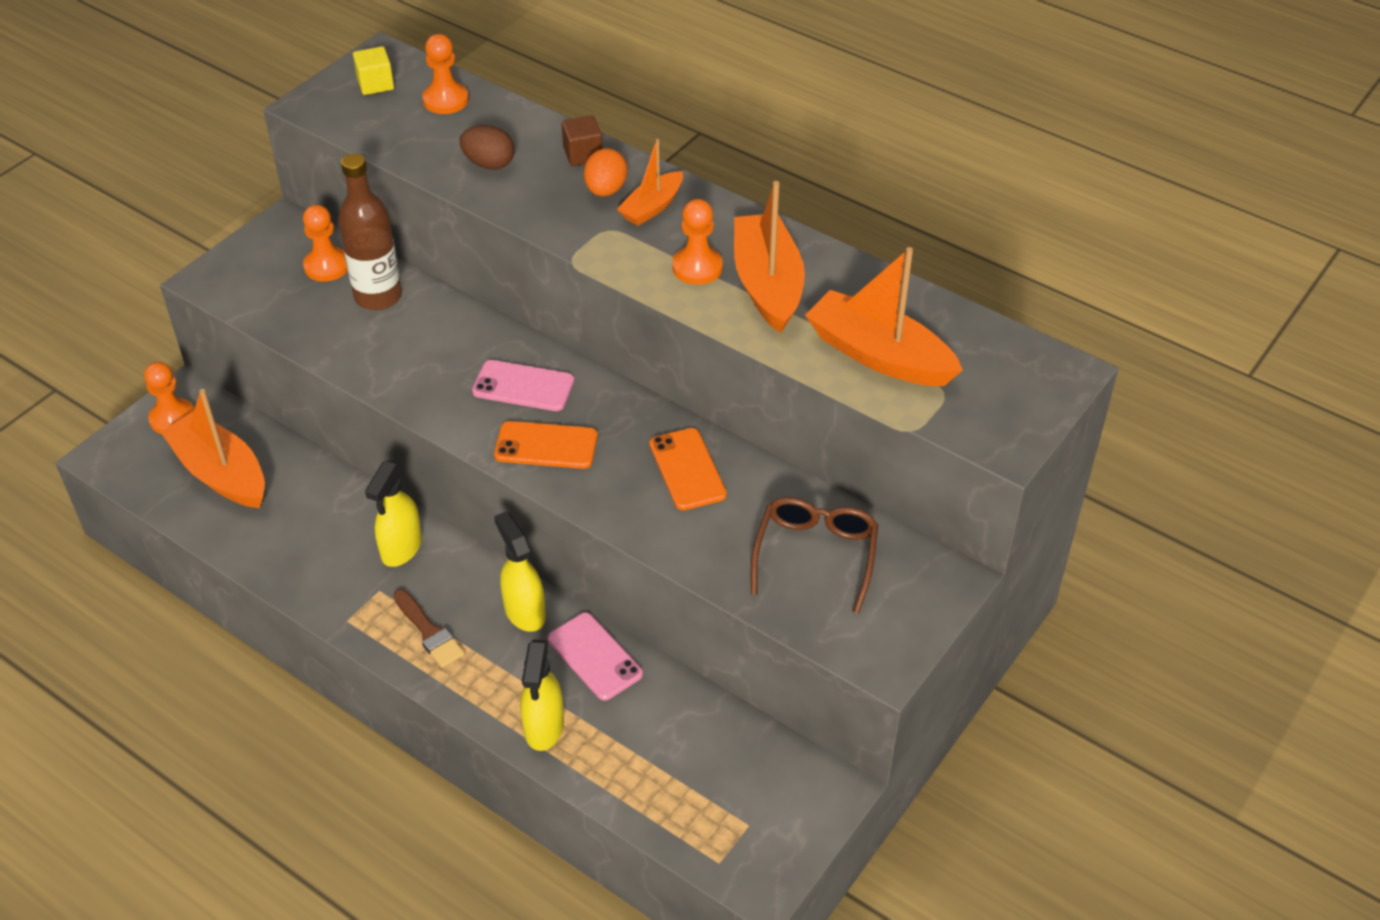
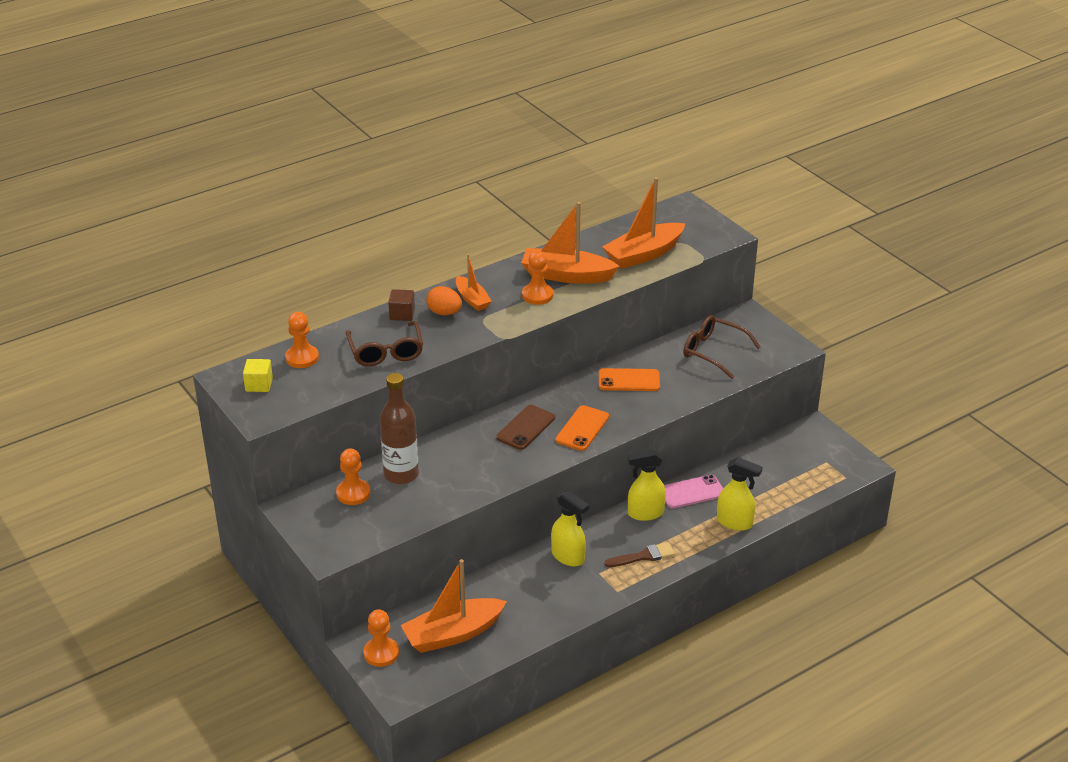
camera: 70 degrees left, 10 degrees down
brown egg [459,125,515,170] -> brown glasses [346,321,423,366]
pink phone [472,360,574,411] -> brown phone [496,405,555,450]

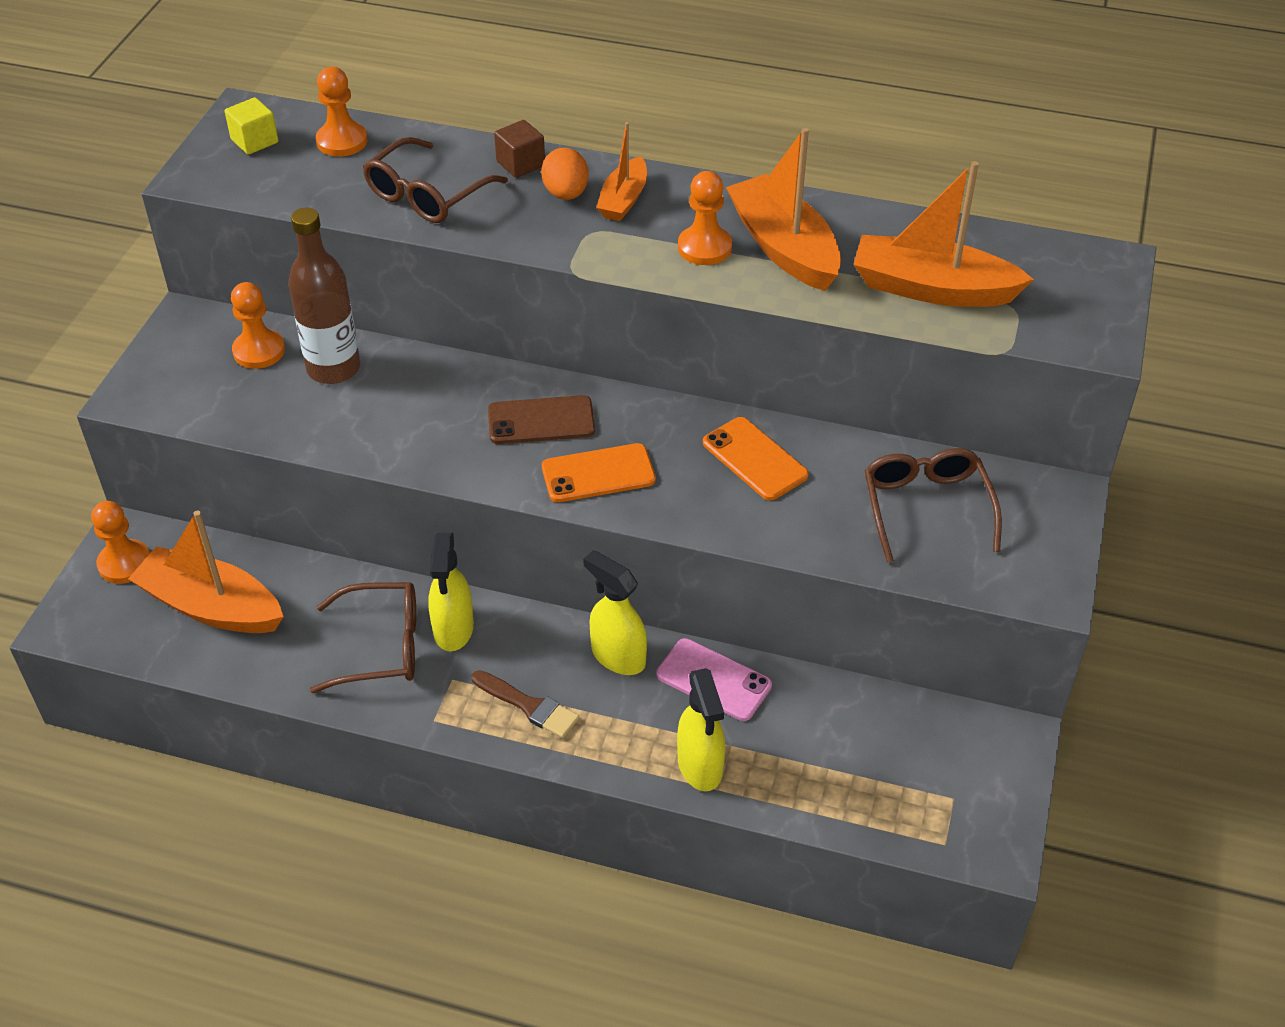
camera: 50 degrees right, 10 degrees up
none -> brown glasses [310,582,416,693]

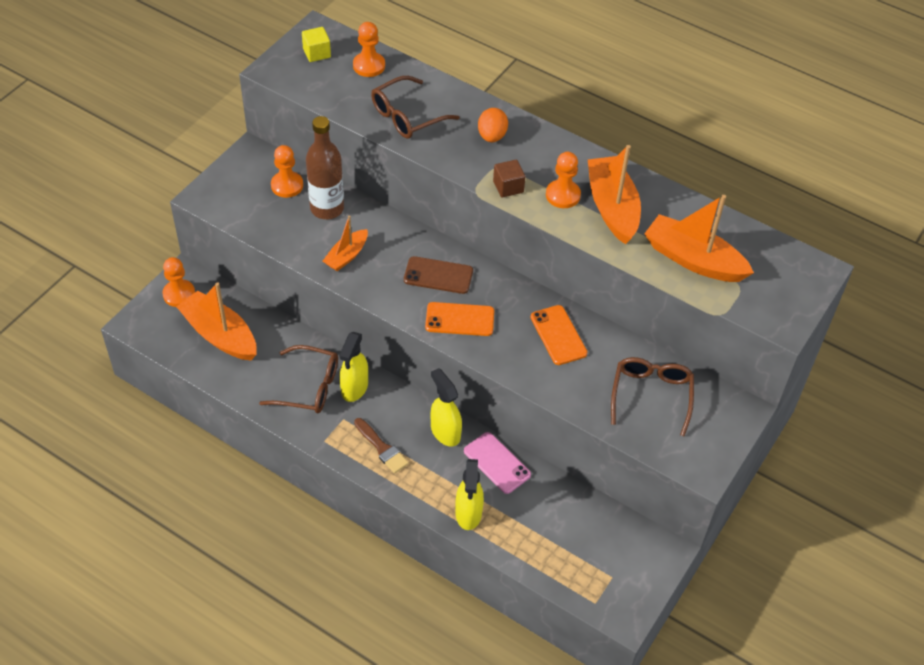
camera: 15 degrees right, 5 degrees up
brown cube [494,120,545,178] -> brown cube moved to [493,160,526,198]
orange boat [596,122,647,221] -> orange boat moved to [323,215,368,271]

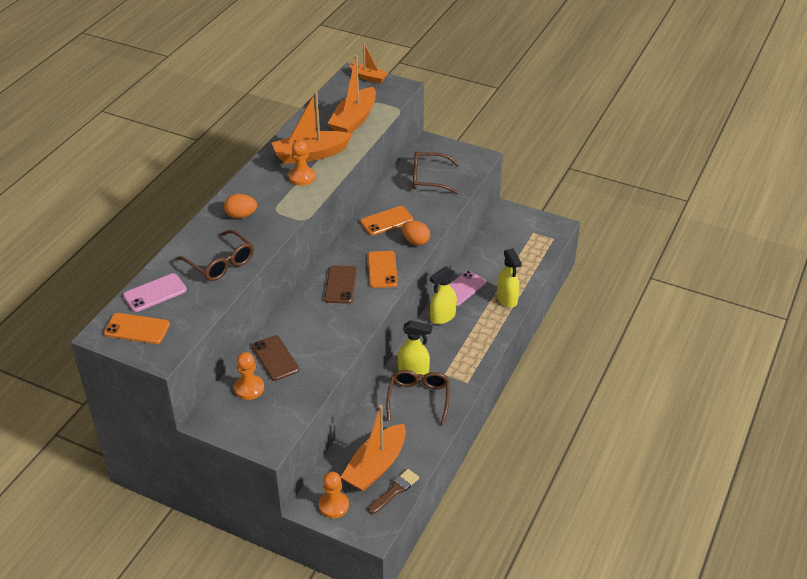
camera: 95 degrees left, 10 degrees down
yellow cube [302,27,331,62] -> orange phone [104,313,170,344]
brown bottle [306,116,344,219] -> brown phone [252,335,299,381]
orange boat [323,215,368,271] -> orange boat moved to [349,43,388,84]
orange pawn [353,22,385,77] -> pink phone [123,273,187,312]
brown brush [354,418,409,473] -> brown brush moved to [369,469,419,514]
yellow spray bottle [456,459,484,530] -> yellow spray bottle turned 75 degrees clockwise [497,248,522,308]
brown cube [493,160,526,198] -> none
none -> orange egg [402,220,430,245]

